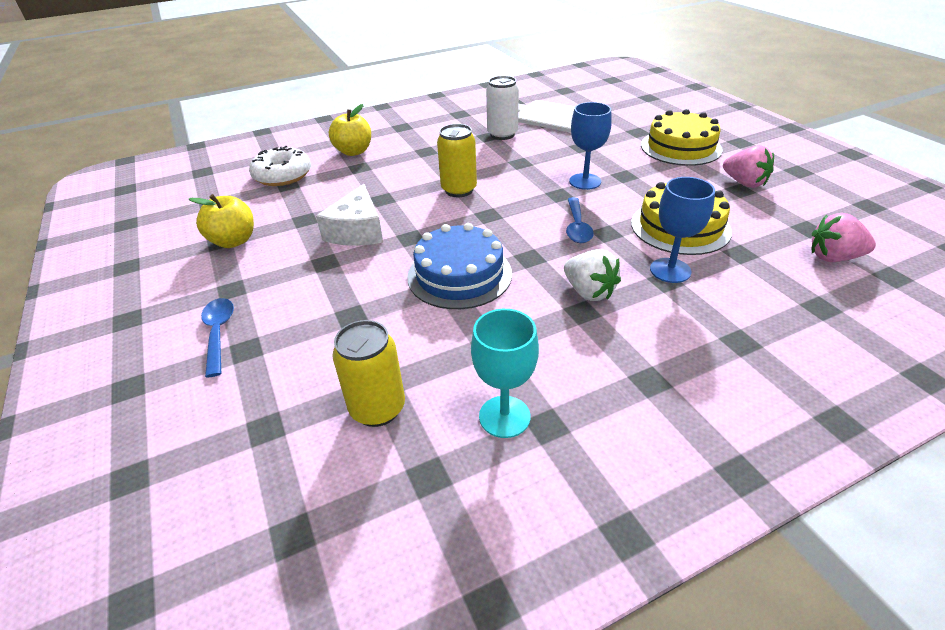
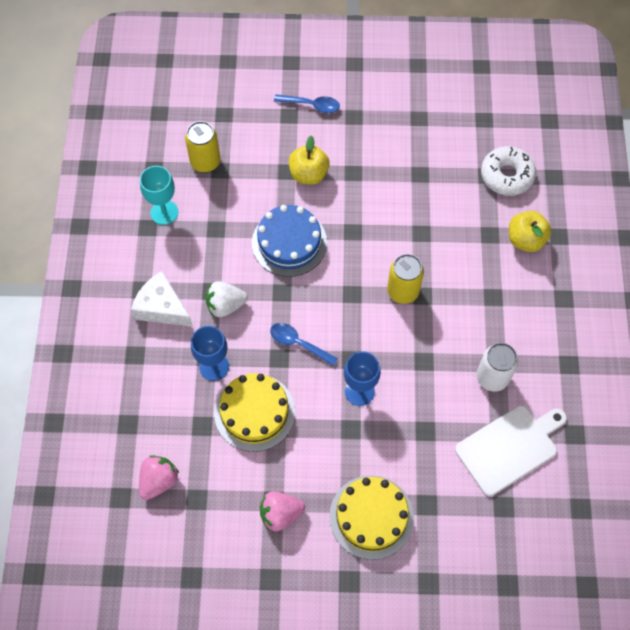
camera: 115 degrees right, 25 degrees up
yellow apple [189,194,254,248] -> yellow apple moved to [289,136,330,185]
white cheese [316,184,383,246] -> white cheese moved to [131,271,193,327]

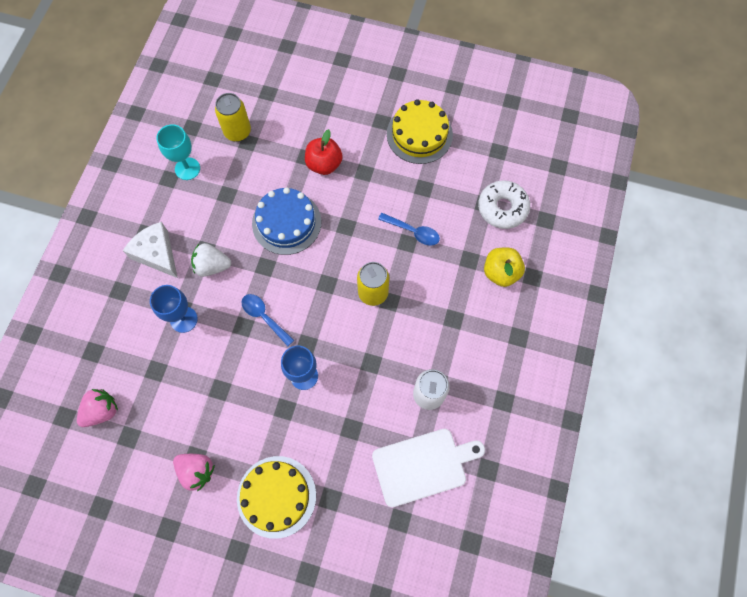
camera: 15 degrees right, 5 degrees up
yellow cake [214,373,295,452] -> yellow cake moved to [387,99,453,164]
pink strawberry [260,491,305,531] -> pink strawberry turned 150 degrees counterclockwise [173,454,215,492]
blue spoon [274,94,340,113] -> blue spoon moved to [378,213,440,246]
yellow apple [289,136,330,185] -> red apple [305,129,343,175]

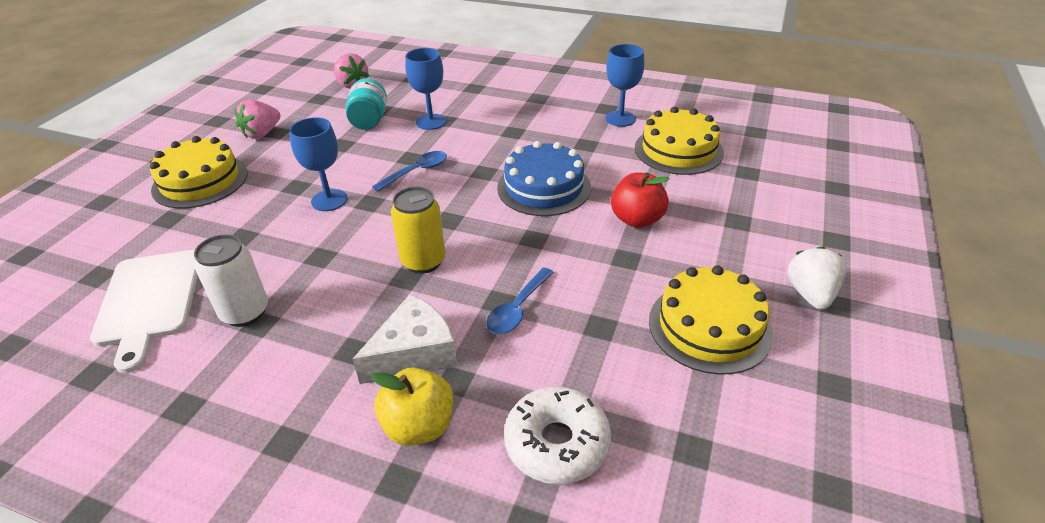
camera: 95 degrees right, 30 degrees down
white cheese [123,222,178,278] -> white cheese moved to [353,294,458,384]
turquoise goblet [156,124,200,180] -> blue goblet [605,44,645,127]
white strawberry [191,243,231,277] -> white strawberry moved to [787,246,847,310]
yellow can [215,93,251,142] -> yellow cake [635,107,724,175]
none -> turquoise jar [346,78,387,130]

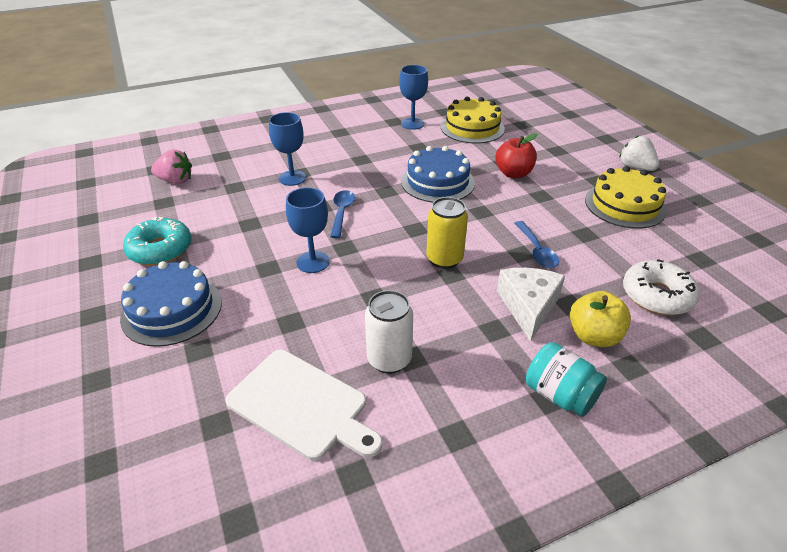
camera: 45 degrees left, 0 degrees up
yellow cake [150,136,248,209] -> blue cake [120,261,222,347]
pink strawberry [234,100,280,139] -> turquoise donut [123,217,192,265]
turquoise jar [346,78,387,130] -> turquoise jar moved to [526,342,607,417]

